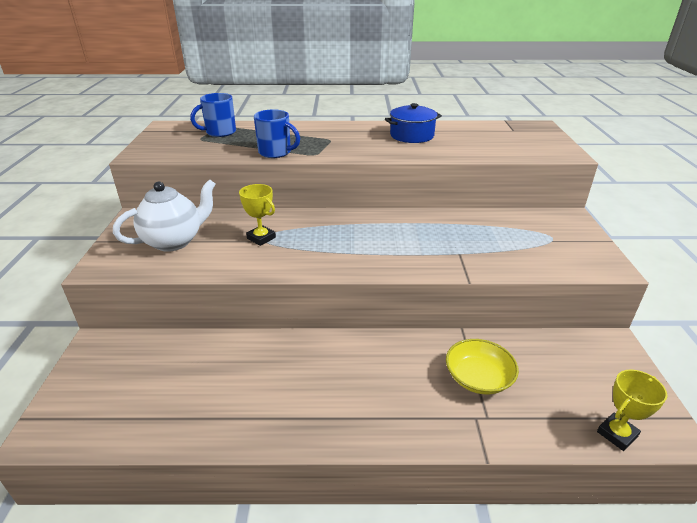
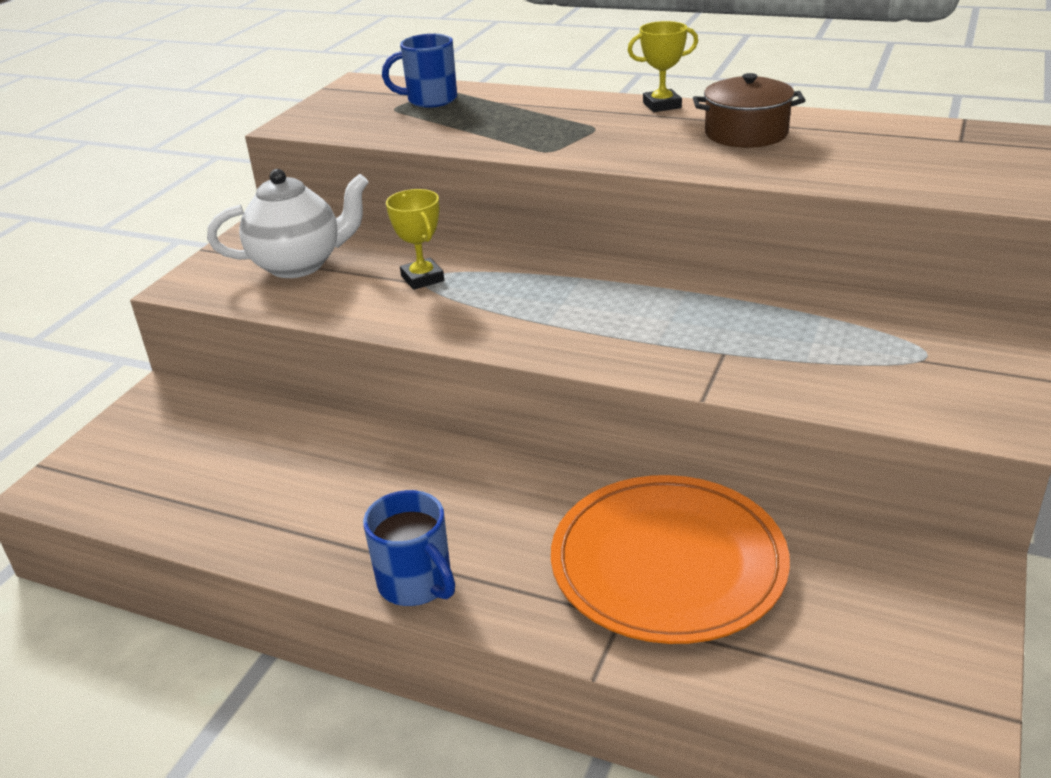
camera: 25 degrees right, 0 degrees up
blue mug [254,109,300,158] -> blue mug moved to [363,490,455,606]
blue pot [385,103,442,143] -> brown pot [693,73,805,148]
yellow bowl [446,339,519,394] -> orange plate [551,475,790,644]
yellow trophy [597,369,667,451] -> yellow trophy moved to [627,21,698,112]

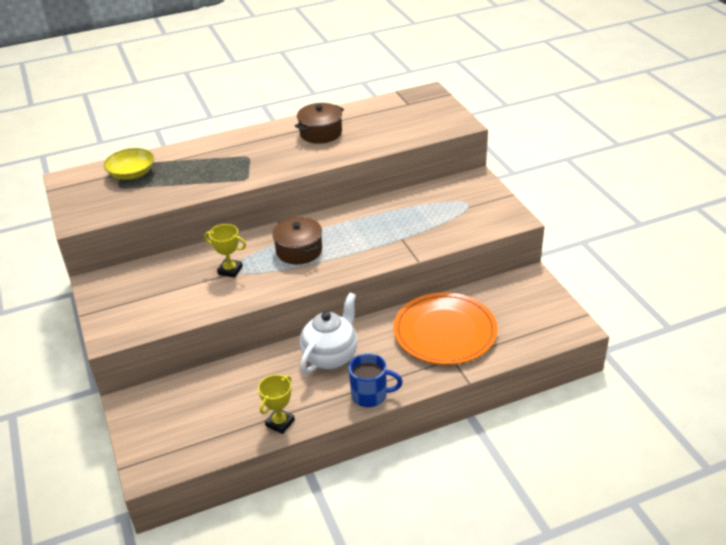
camera: 45 degrees left, 5 degrees up
white teapot [207,169,369,278] -> white teapot moved to [300,292,357,374]
blue mug [382,34,457,108] -> yellow bowl [104,148,154,180]
yellow trophy [627,21,698,112] -> yellow trophy moved to [258,375,295,434]
none -> brown pot [272,217,322,265]

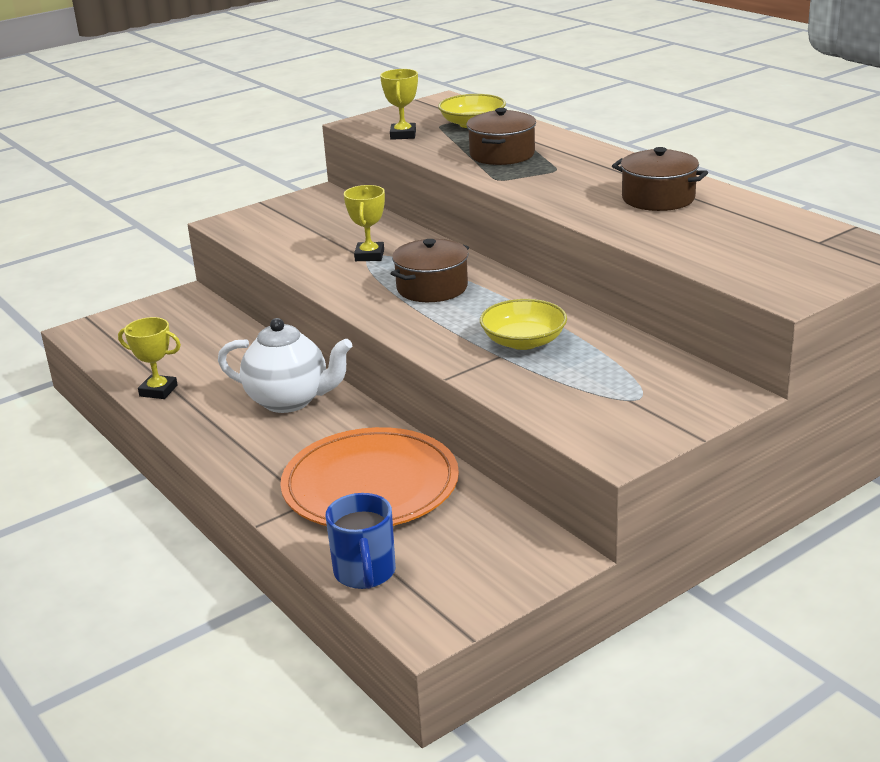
camera: 75 degrees right, 10 degrees down
blue mug [349,353,403,407] -> blue mug moved to [326,493,396,589]
none -> yellow trophy [380,69,418,140]
none -> brown pot [467,108,536,165]
none -> yellow bowl [480,299,567,350]

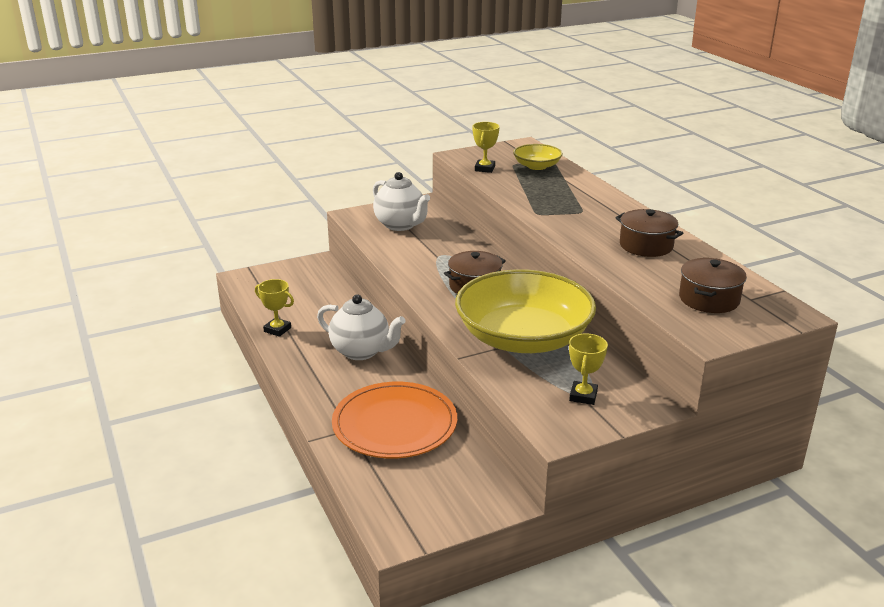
camera: 10 degrees right, 0 degrees up
blue mug [326,493,396,589] -> none
yellow trophy [344,185,385,261] -> yellow trophy moved to [569,333,608,405]
brown pot [467,108,536,165] -> brown pot moved to [679,258,747,313]
yellow bowl [480,299,567,350] -> yellow bowl [455,269,596,353], size x2.20
none -> white teapot [373,172,430,231]

